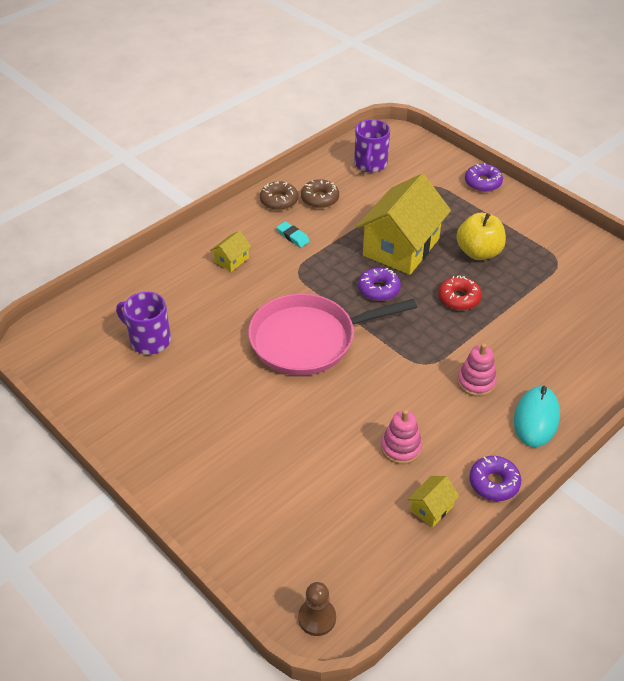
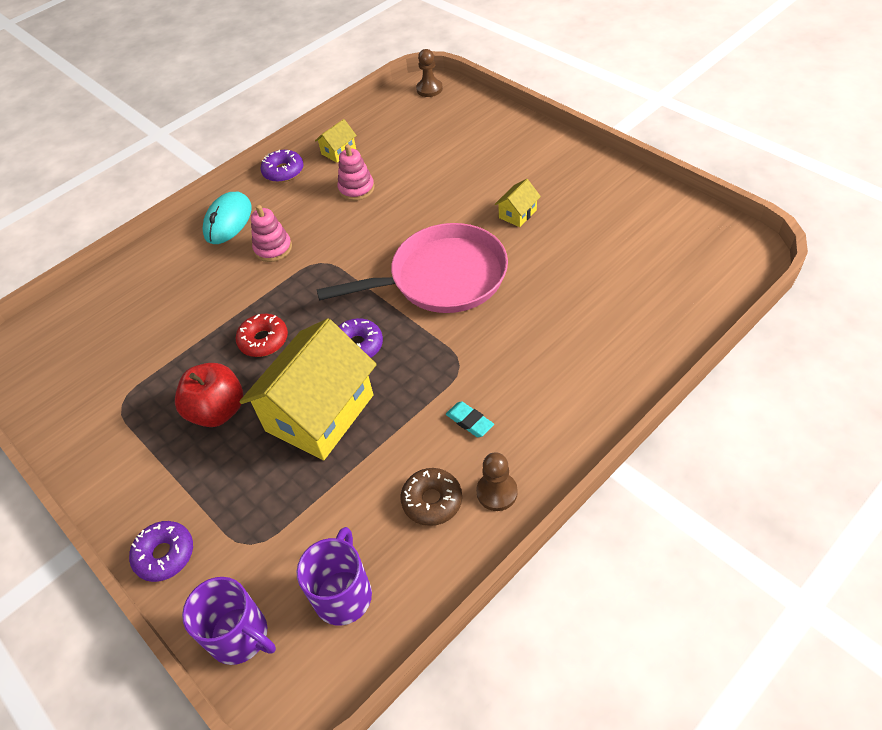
camera: 175 degrees left, 5 degrees up
purple mug [116,292,171,355] -> purple mug moved to [182,577,276,665]
yellow house [210,231,251,272] -> yellow house moved to [495,179,541,227]
brown donut [260,181,298,210] -> brown pawn [476,452,518,511]
yellow apple [456,213,506,260] -> red apple [175,363,243,427]

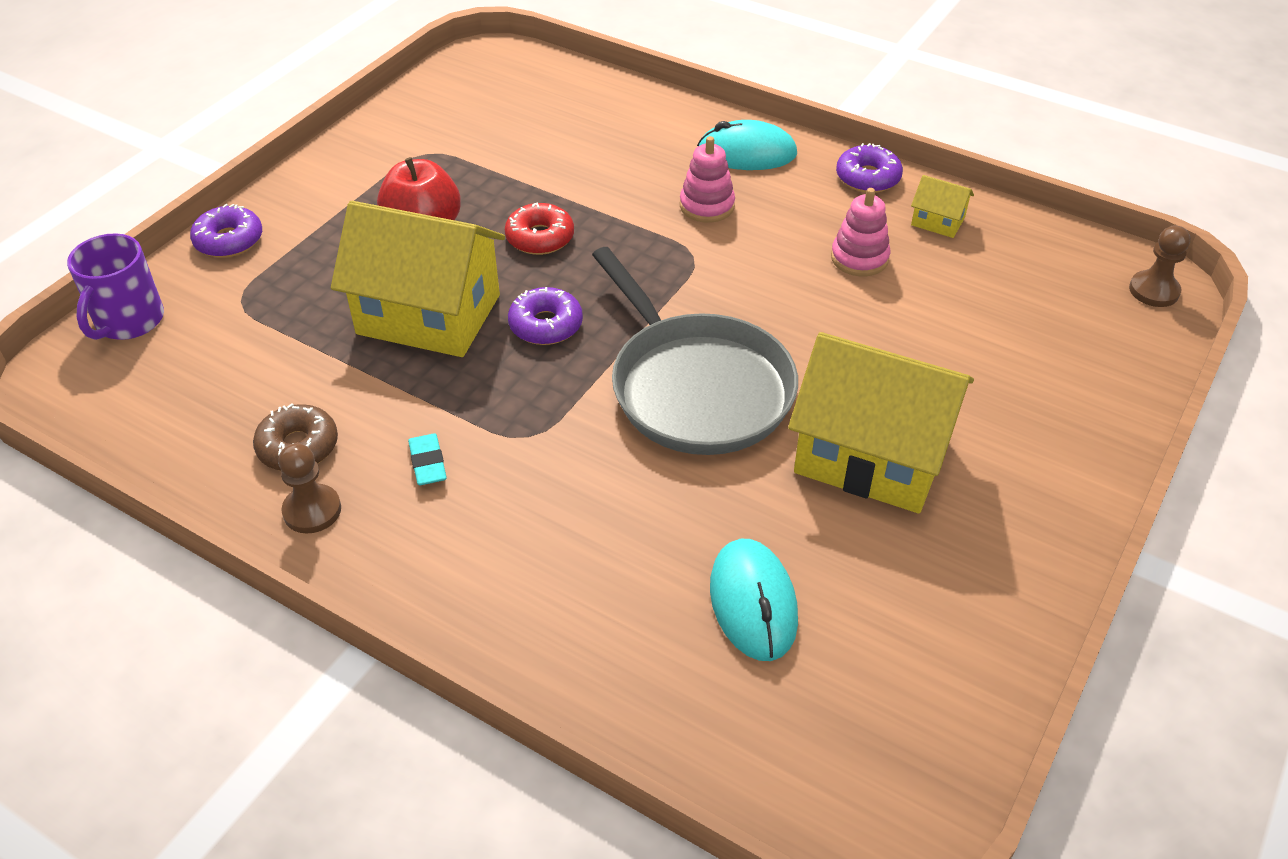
camera: 70 degrees right, 5 degrees down
purple mug [297,527,372,625] -> none
pink pan [317,223,508,313] -> grey pan [592,247,798,455]
turquoise eraser [446,401,494,437] -> turquoise eraser turned 45 degrees counterclockwise [408,434,447,485]
yellow house [495,179,541,227] -> yellow house [788,332,974,513], size x2.41
none -> turquoise mouse [710,539,798,661]

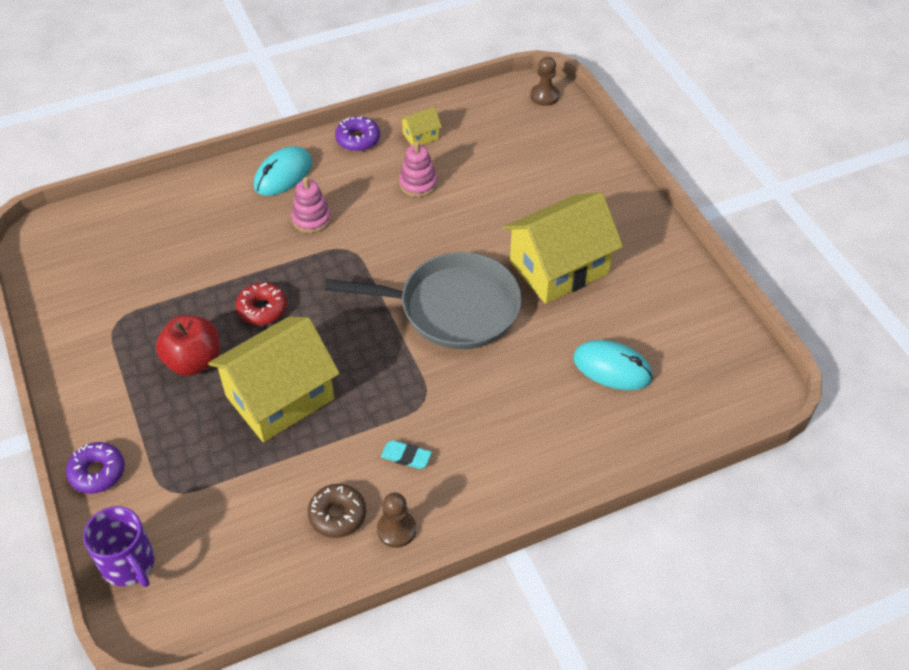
camera: 55 degrees left, 5 degrees up
purple donut [508,287,583,345] -> none

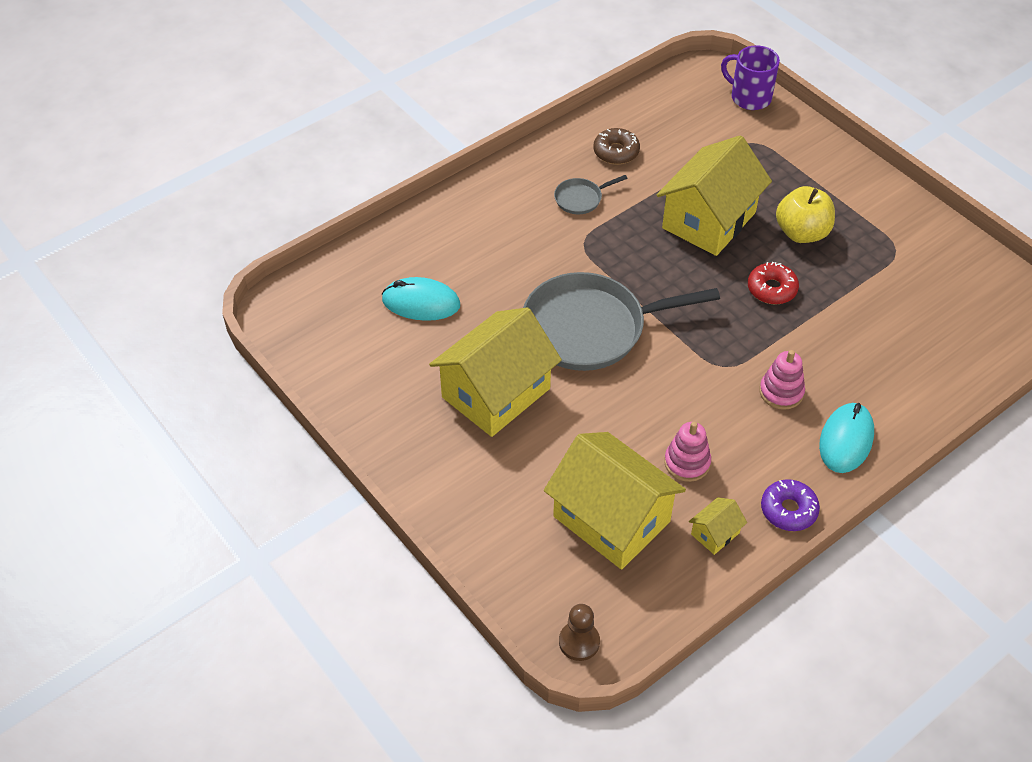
camera: 165 degrees right, 0 degrees up
purple donut [66,442,125,494] -> none
red apple [156,315,220,376] -> yellow apple [776,186,835,243]
brown pawn [377,492,416,548] -> none
turquoise eraser [381,440,432,469] -> grey pan [554,175,628,214]
none -> yellow house [544,432,686,569]

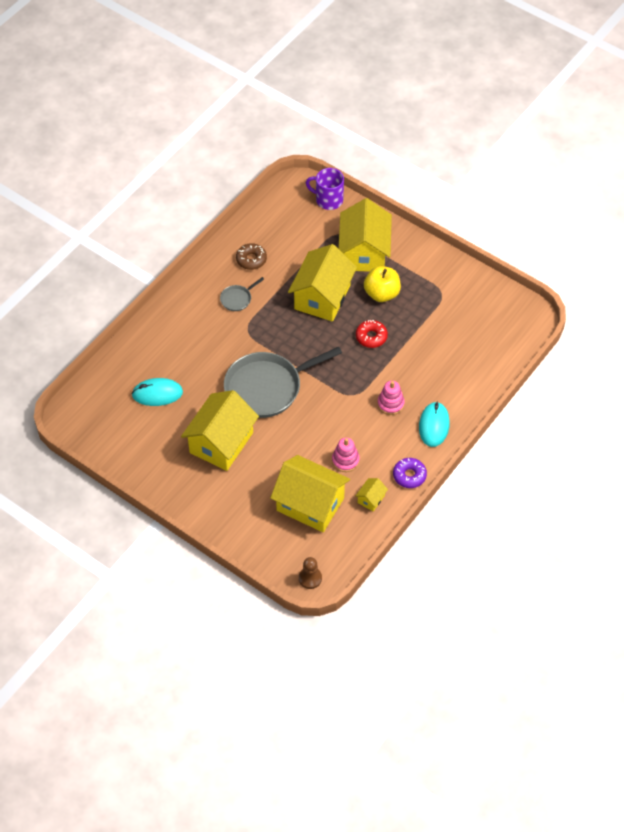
camera: 15 degrees left, 5 degrees up
none -> yellow house [338,198,392,272]

